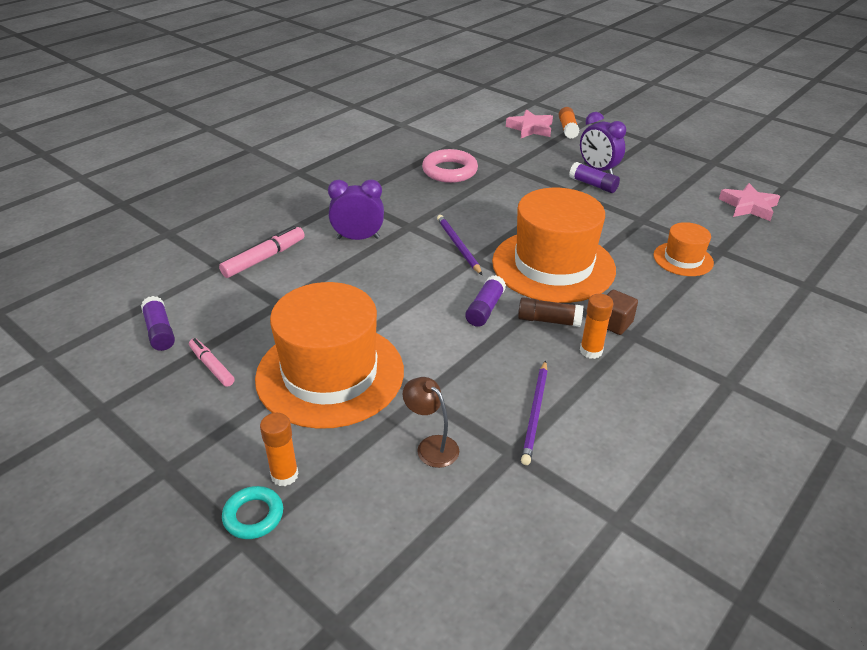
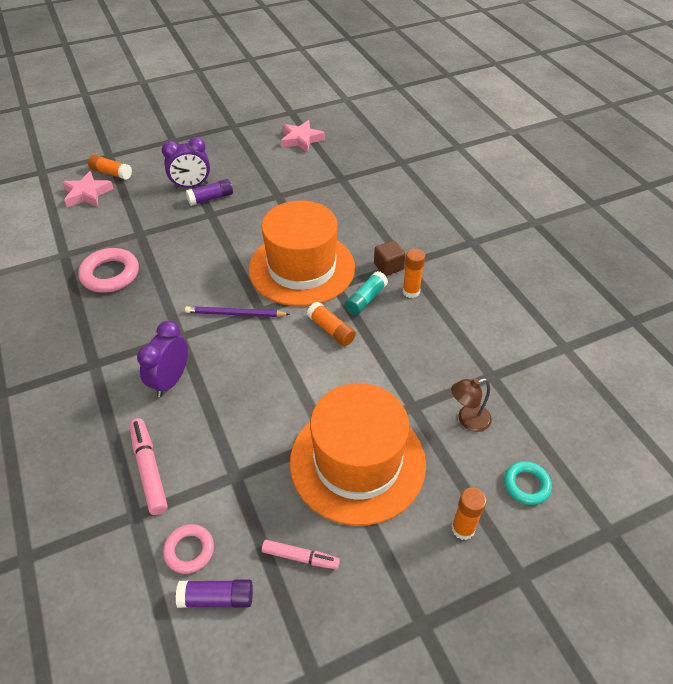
camera: 65 degrees left, 10 degrees up
pink marker [189,338,235,387] -> pink marker turned 150 degrees counterclockwise [262,540,340,569]
turquoise ring [222,486,283,539] -> turquoise ring moved to [504,461,552,505]
purple glue stick [465,275,506,327] -> orange glue stick [307,302,356,346]
brown glue stick [518,297,583,327] -> turquoise glue stick [345,271,388,315]
purple pencil [521,360,548,465] -> none
orange hat [653,222,714,276] -> none
none -> pink ring [163,524,214,574]

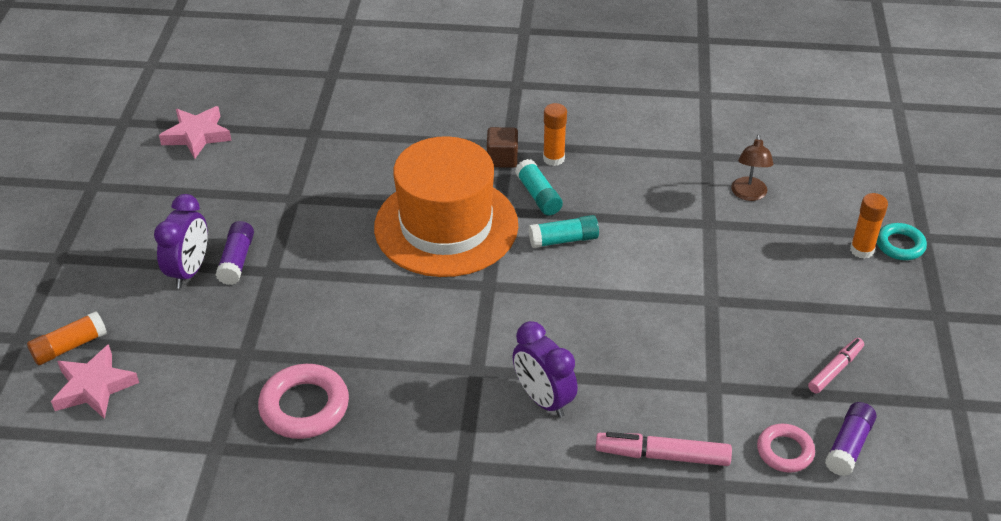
camera: 60 degrees left, 5 degrees down
purple pencil [185,306,290,317] -> none
orange hat [290,383,426,526] -> none
orange glue stick [307,302,356,346] -> turquoise glue stick [529,215,599,248]
turquoise ring [504,461,552,505] -> turquoise ring moved to [877,223,927,260]

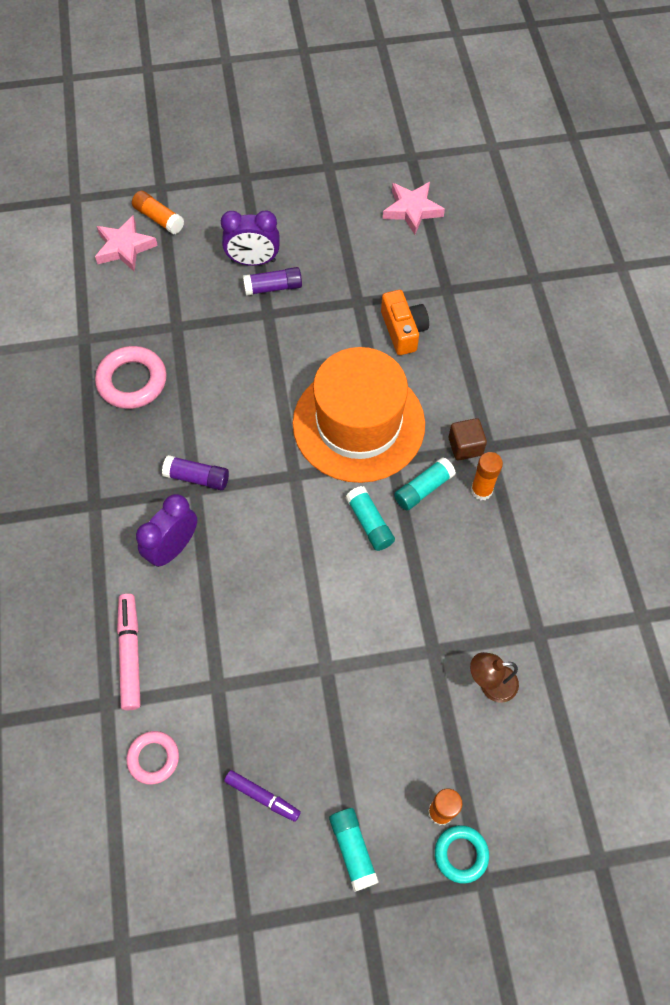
camera: 75 degrees right, 20 degrees up
pink marker [808,338,864,394] -> purple marker [224,770,301,822]
purple glue stick [825,402,877,476] -> purple glue stick moved to [162,455,229,490]
none -> turquoise glue stick [329,808,379,892]
none -> orange camera [381,290,429,355]

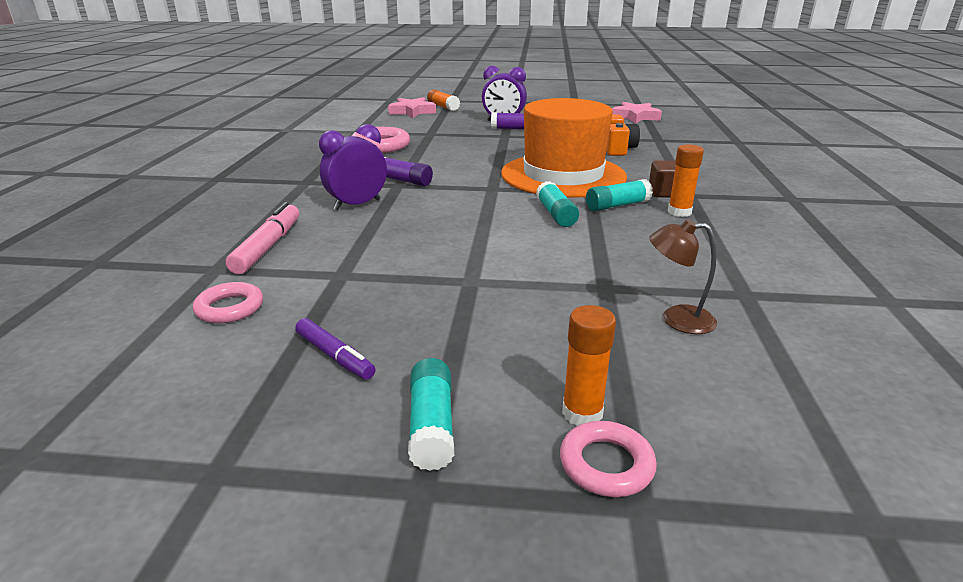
camera: 15 degrees right, 35 degrees down
turquoise ring [435,825,489,884] -> pink ring [560,421,657,497]

